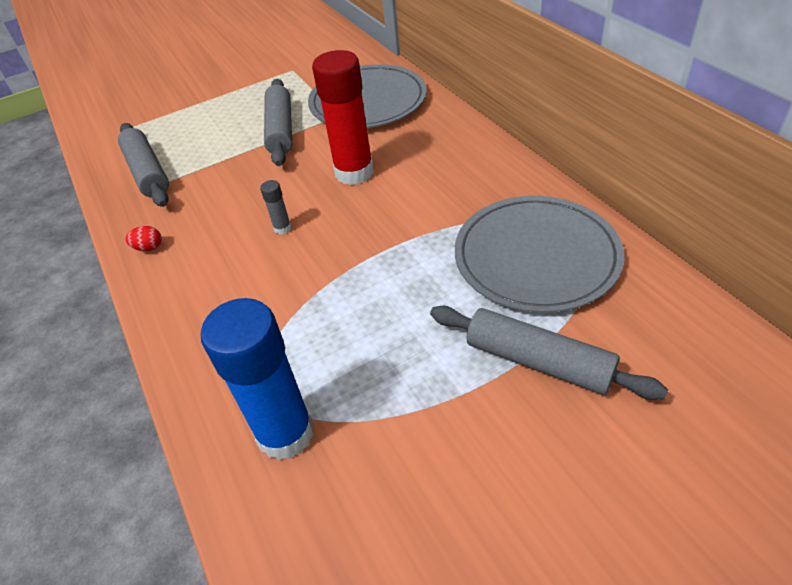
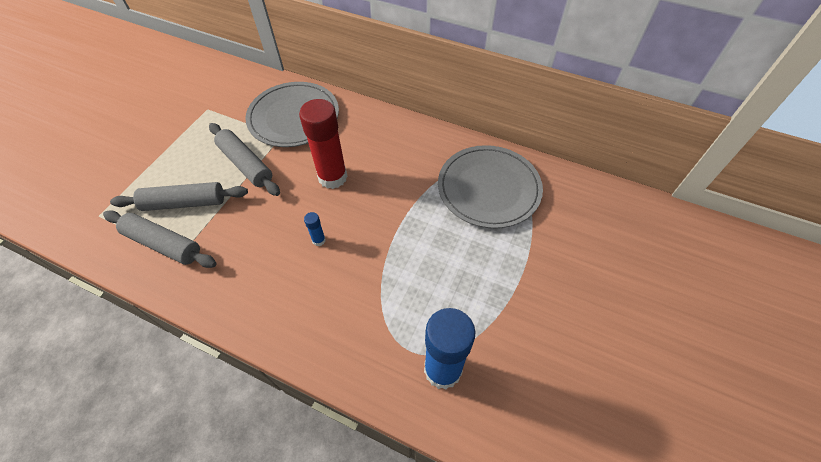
camera: 40 degrees left, 10 degrees up
red egg [126,226,162,251] -> none
grey glue stick [260,180,291,235] -> blue glue stick [304,212,326,246]
grey rolling pin [430,306,668,400] -> grey rolling pin moved to [110,182,248,211]

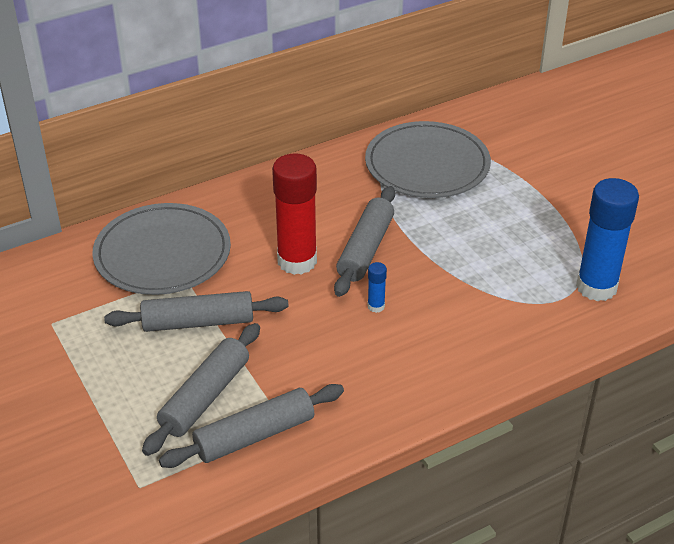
camera: 55 degrees left, 15 degrees down
none -> grey rolling pin [334,186,395,297]

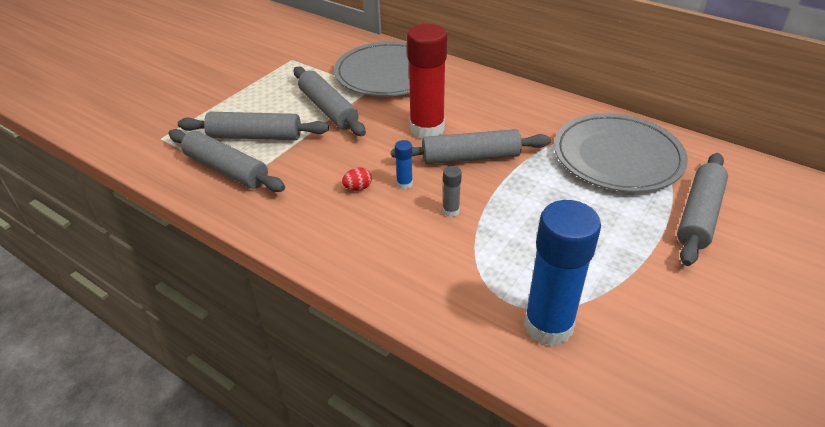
camera: 65 degrees right, 0 degrees up
none -> red egg [342,167,372,191]
none -> grey glue stick [443,166,462,217]
none -> grey rolling pin [677,153,728,266]

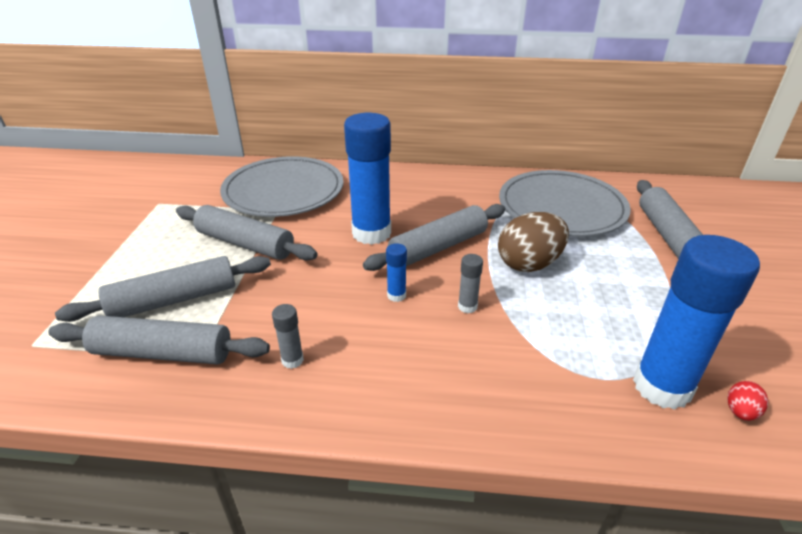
camera: 30 degrees left, 5 degrees down
red egg [342,167,372,191] -> red egg moved to [727,381,768,421]
red glue stick [407,24,447,139] -> blue glue stick [344,113,391,245]
none -> grey glue stick [272,304,304,369]
none -> brown egg [498,212,569,272]

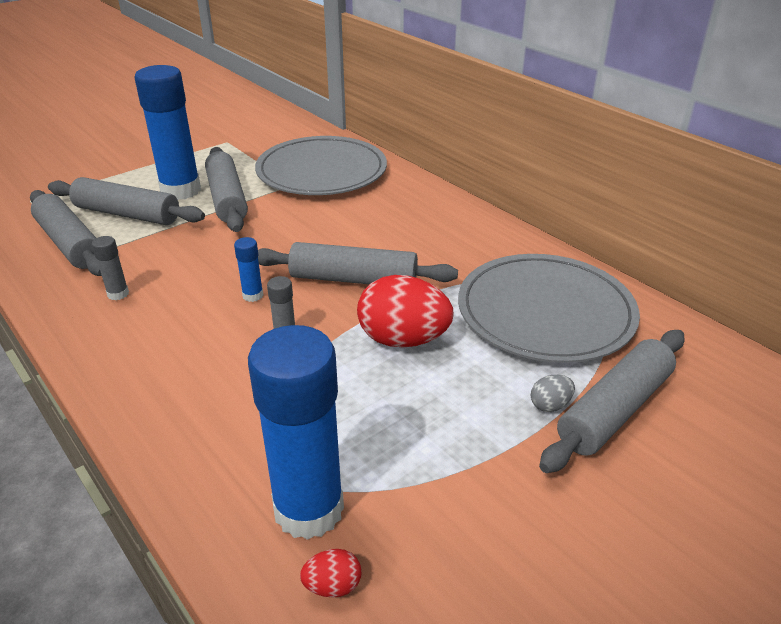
camera: 45 degrees right, 0 degrees up
blue glue stick [344,113,391,245] -> blue glue stick moved to [135,65,201,200]
brown egg [498,212,569,272] -> red egg [357,275,453,348]
none -> grey egg [531,375,575,412]

